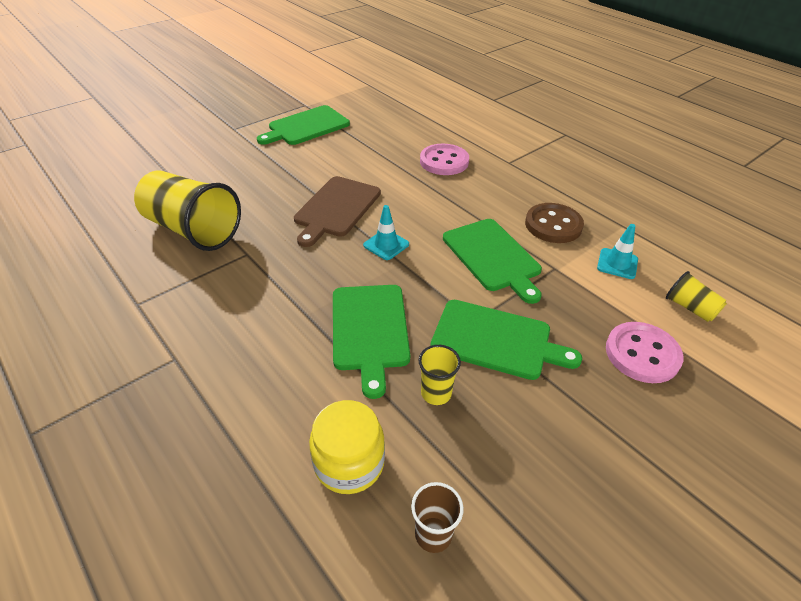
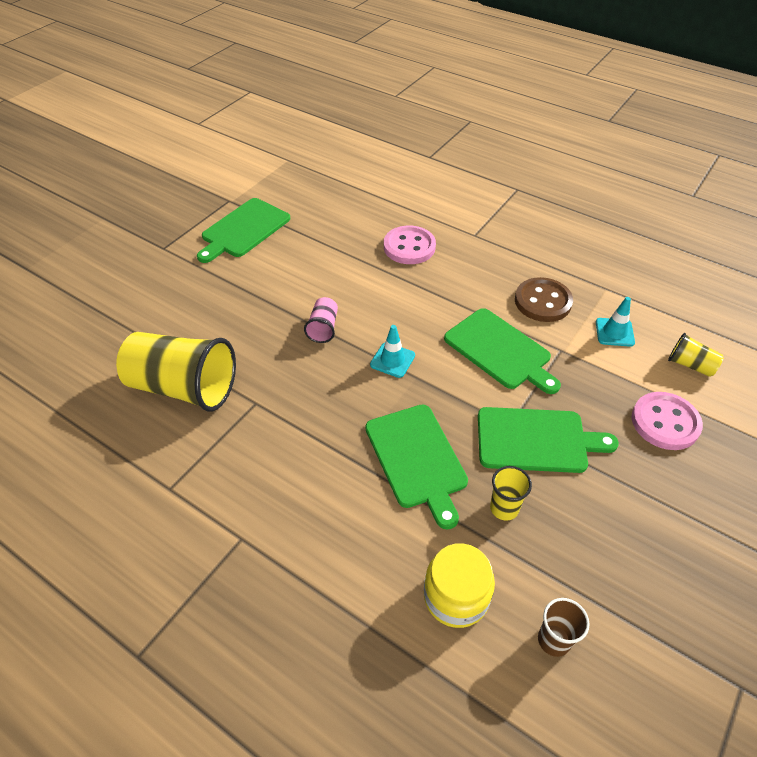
camera: 15 degrees left, 5 degrees up
brown cutting board [294,176,381,247] -> pink cup [304,297,338,343]

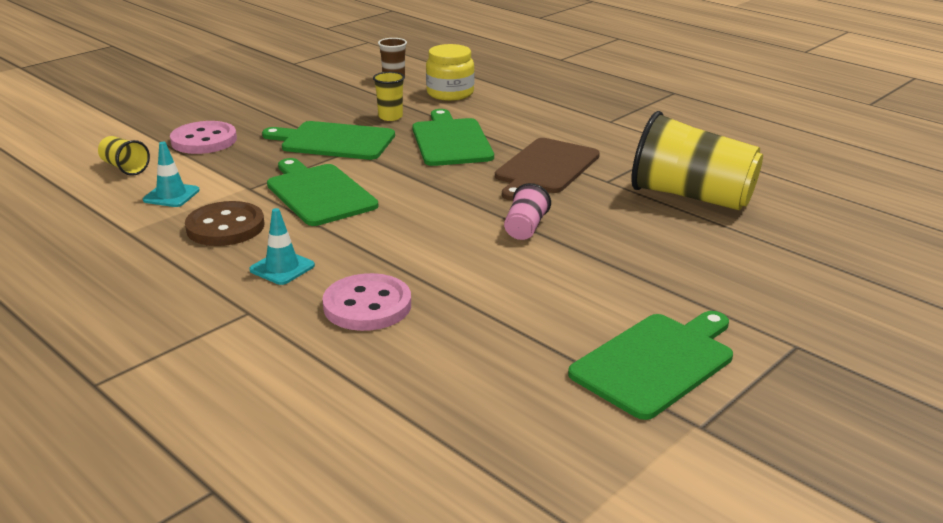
camera: 170 degrees left, 20 degrees down
turquoise traffic cone [370,325,415,378] -> turquoise traffic cone moved to [249,208,315,285]
none -> brown cutting board [495,138,600,201]

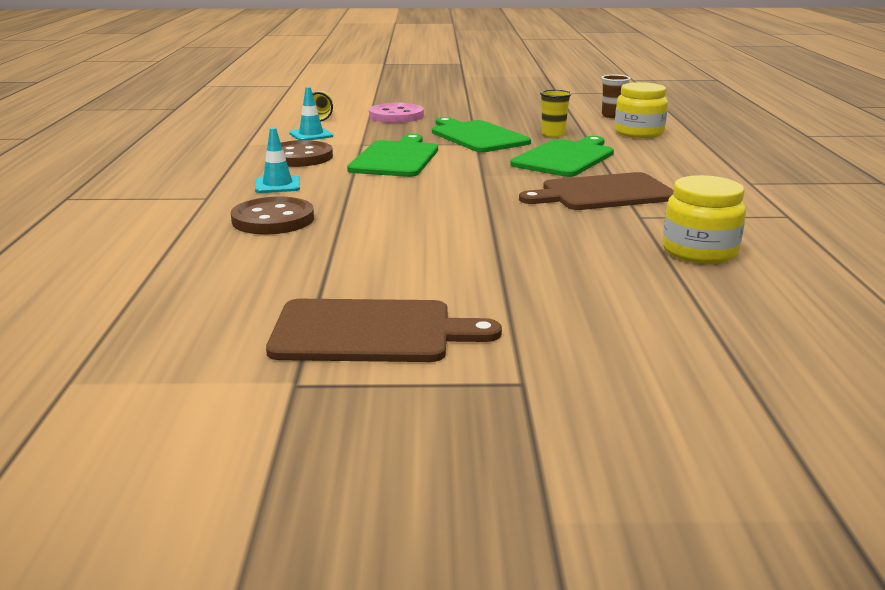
camera: 45 degrees right, 5 degrees down
pink button [322,273,411,331] -> brown button [231,197,314,235]
pink cup [504,183,551,240] -> none
green cutting board [568,311,733,420] -> brown cutting board [266,299,502,362]
yellow cup [631,111,763,210] -> yellow jar [663,175,746,264]

